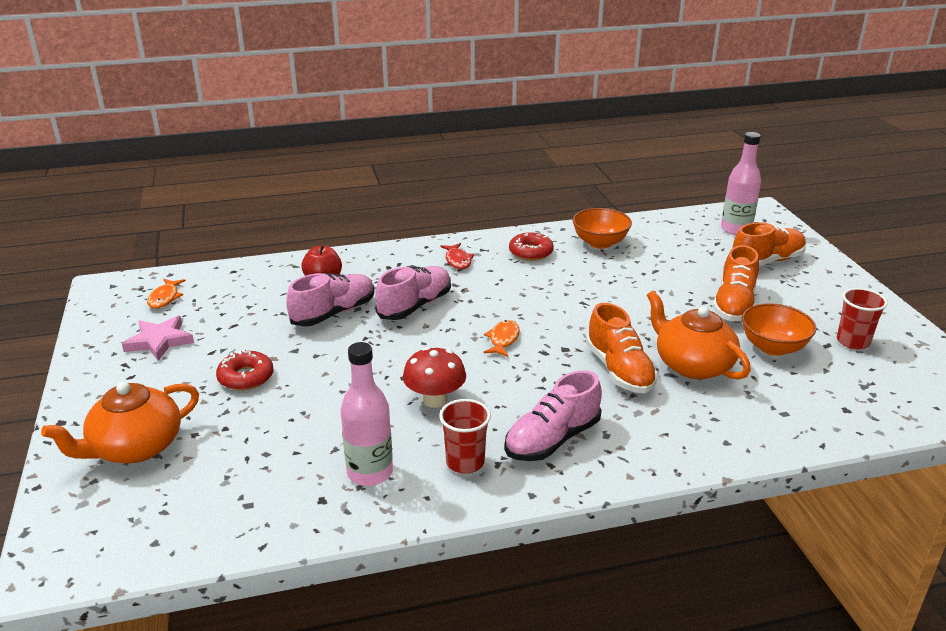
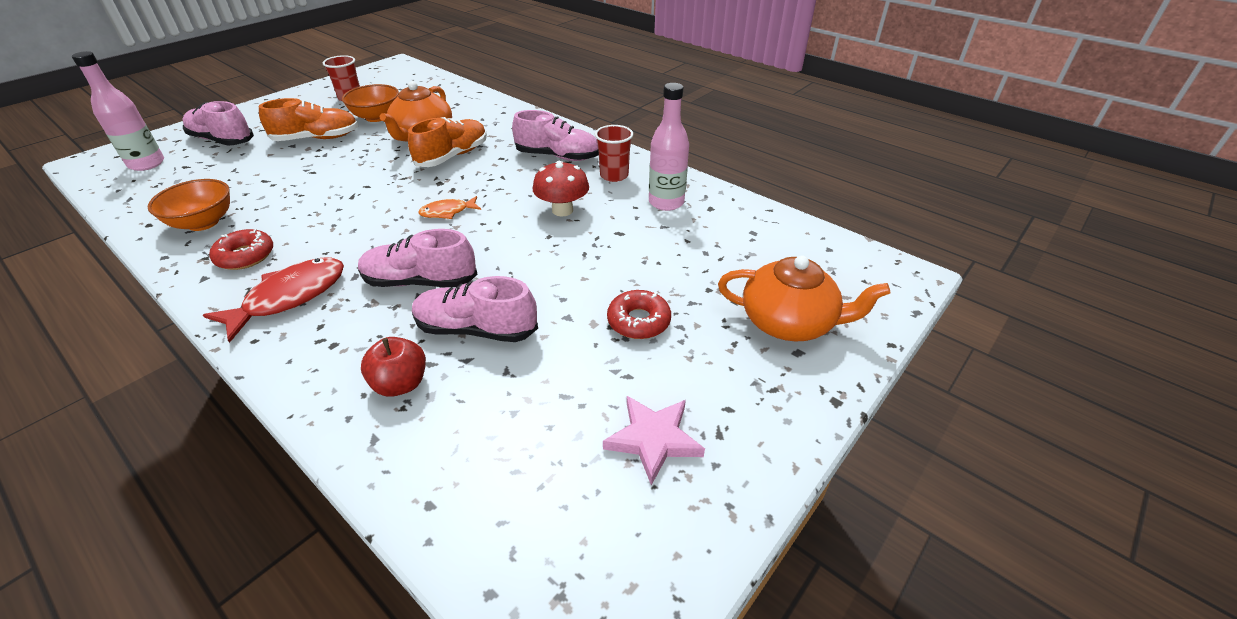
camera: 125 degrees left, 10 degrees up
orange fish [147,279,186,309] -> none
red fish [441,243,474,269] -> red fish [203,258,344,343], size x1.81
orange shoe [733,222,806,266] -> pink shoe [182,101,254,145]

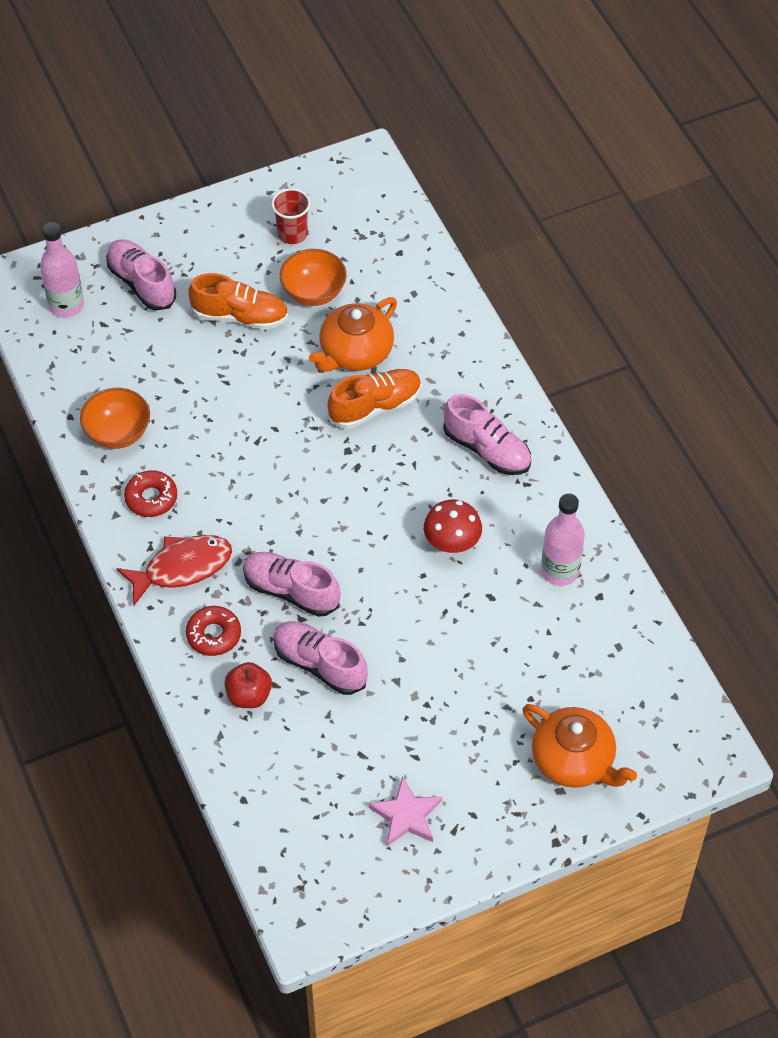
camera: 25 degrees right, 15 degrees up
orange fish [418,196,481,219] -> none
red cup [595,125,633,182] -> none
red donut [607,290,671,339] -> red donut moved to [186,606,241,656]

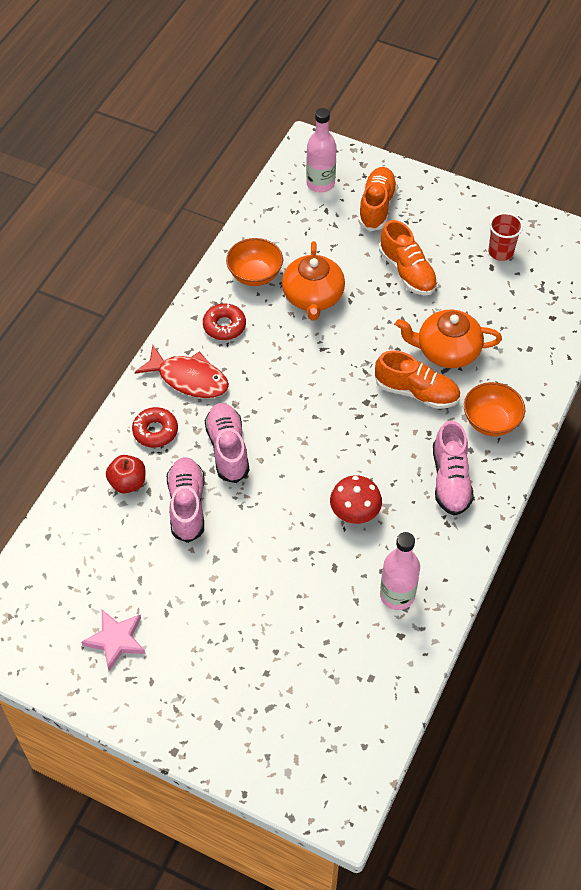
camera: 50 degrees right, 0 degrees up
pink shoe [106,239,176,311] -> orange shoe [358,167,398,231]
orange bowl [280,249,347,306] -> orange bowl moved to [464,382,525,436]
orange teapot [522,704,637,788] -> orange teapot moved to [282,241,345,321]

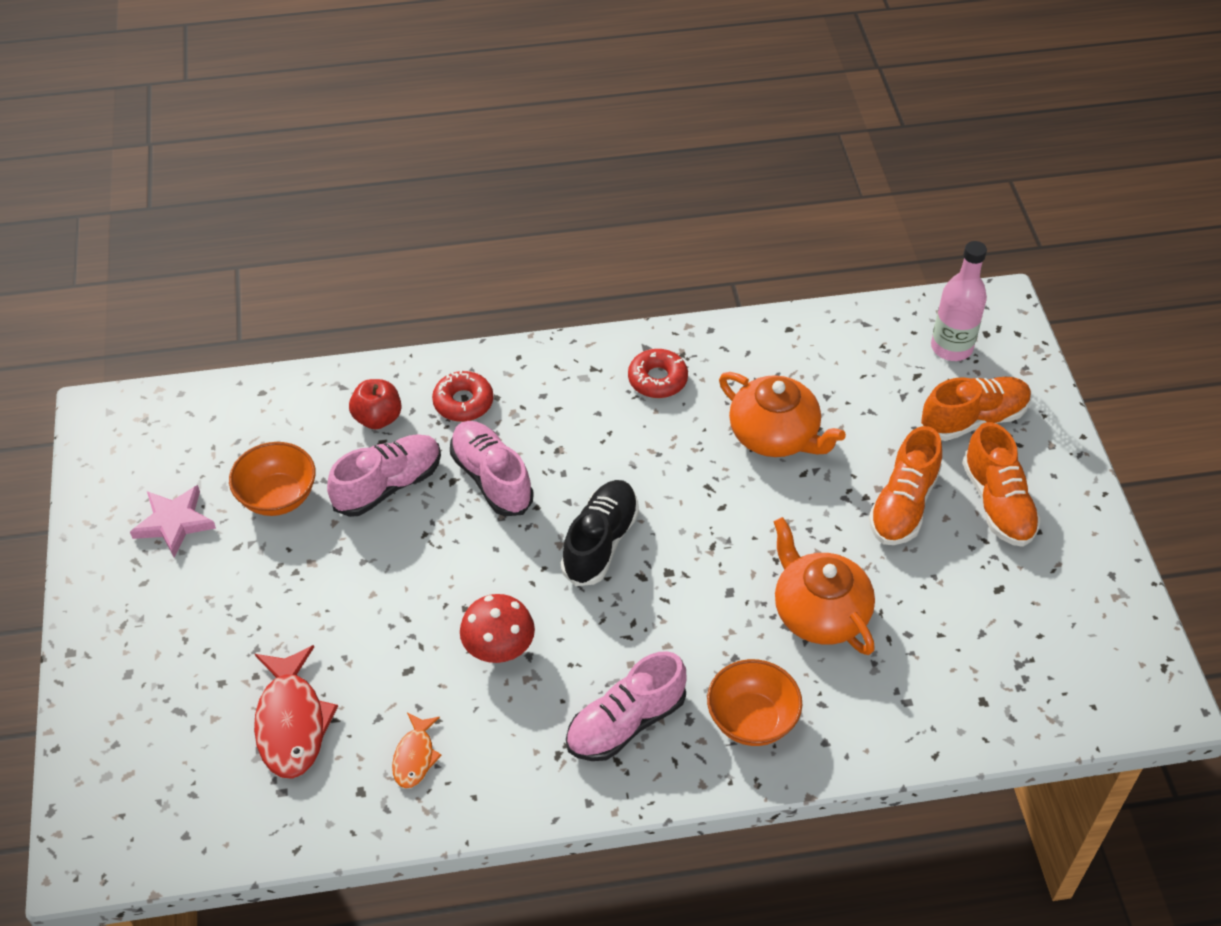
camera: 55 degrees right, 5 degrees down
red fish [135,345,229,398] -> red fish moved to [254,645,338,779]
pink shoe [204,403,249,483] -> pink shoe turned 75 degrees counterclockwise [450,421,534,516]
orange bowl [226,238,283,286] -> orange bowl moved to [229,442,316,516]
orange teapot [282,241,345,321] -> orange teapot turned 105 degrees counterclockwise [719,372,846,457]
orange shoe [375,350,460,409] -> orange shoe moved to [962,422,1041,547]
pink bottle [380,532,420,610] -> orange fish [392,713,442,788]
red cup [488,213,523,261] -> none
none -> black shoe [561,480,639,586]

